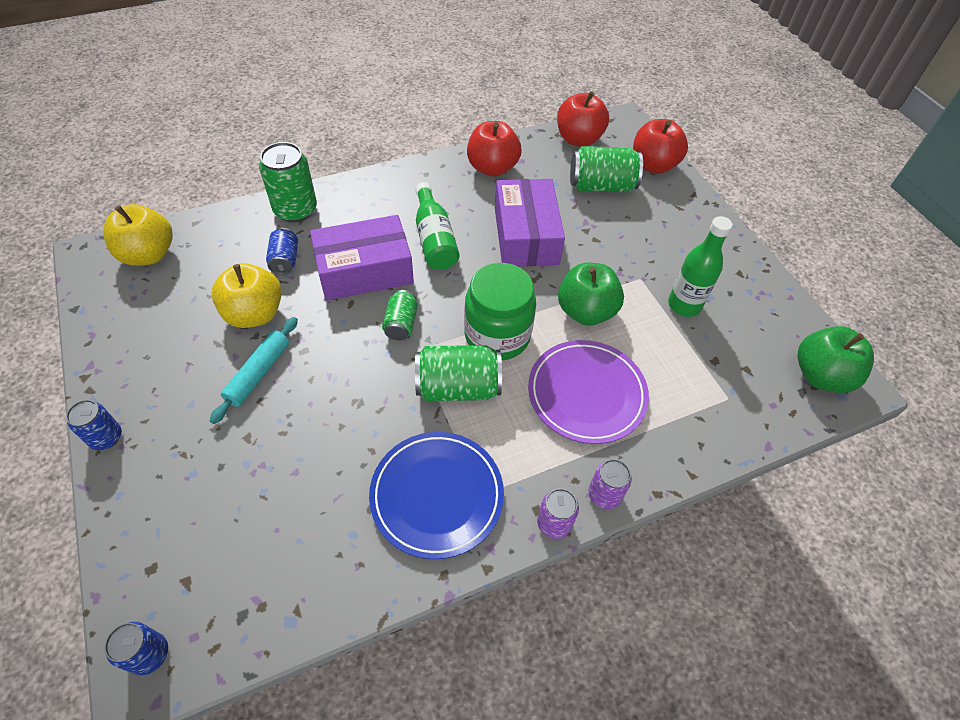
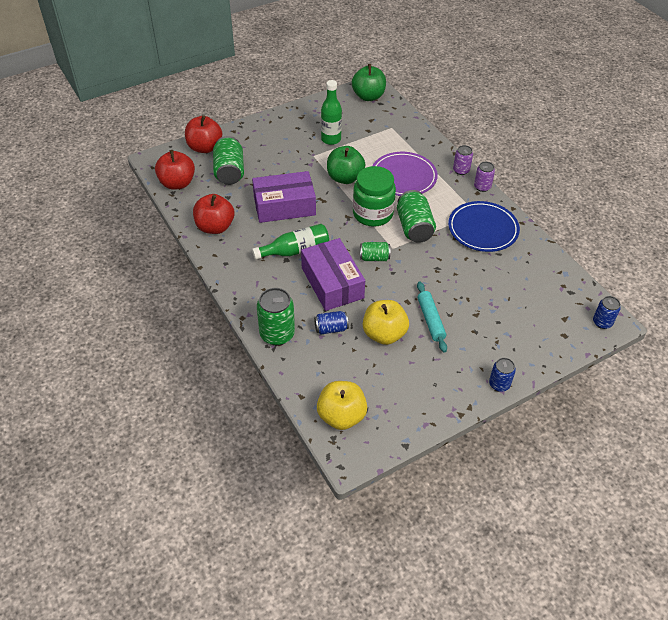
camera: 95 degrees left, 5 degrees down
turquoise rolling pin [210,317,298,424] -> turquoise rolling pin turned 60 degrees clockwise [417,282,447,353]

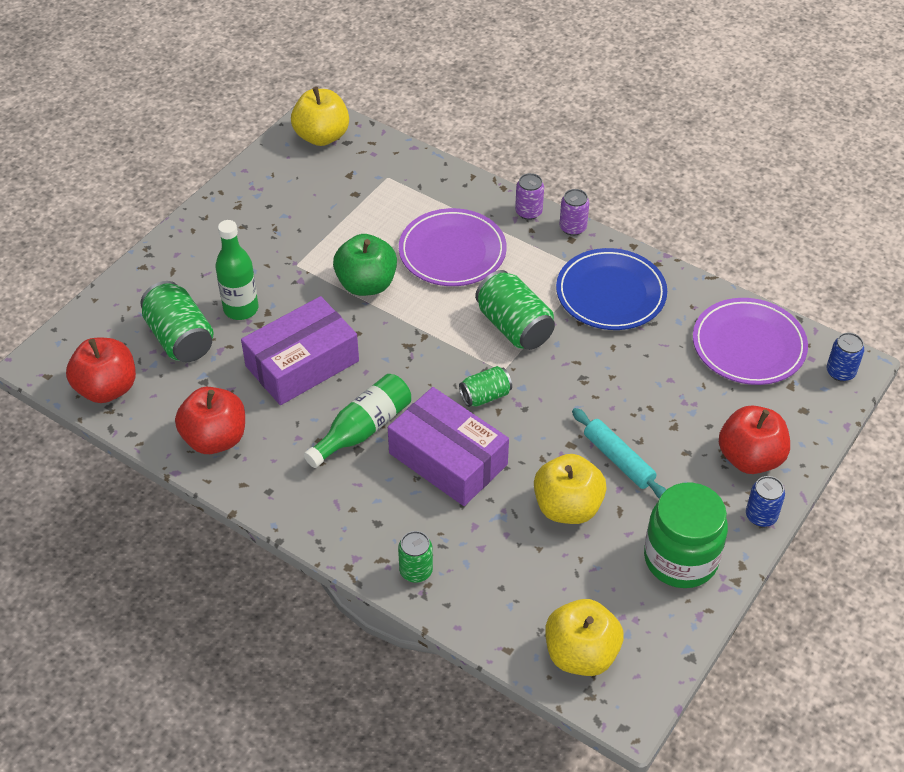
camera: 25 degrees left, 0 degrees up
red apple [185,115,222,153] -> red apple moved to [719,406,790,474]
green can [257,288,295,345] -> green can [398,531,433,583], size x0.58
blue can [314,311,349,335] -> none
green bottle [321,80,342,145] -> green bottle moved to [215,220,258,320]
green apple [352,64,386,101] -> yellow apple [291,87,349,146]
green jar [353,166,396,227] -> green jar moved to [644,482,728,588]
none -> purple plate [693,298,808,385]

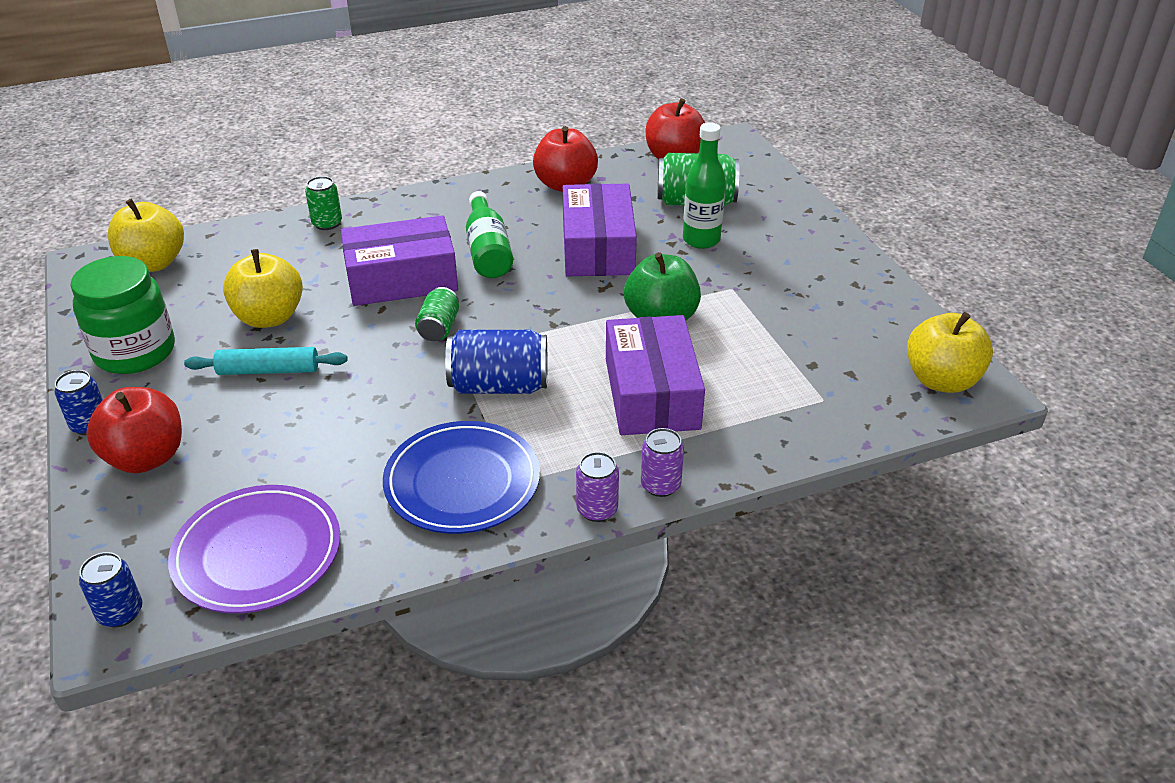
camera: 125 degrees right, 10 degrees down
purple plate [399,208,507,286] -> purple box [606,315,705,435]
green can [475,270,555,350] -> blue can [445,330,547,394]

